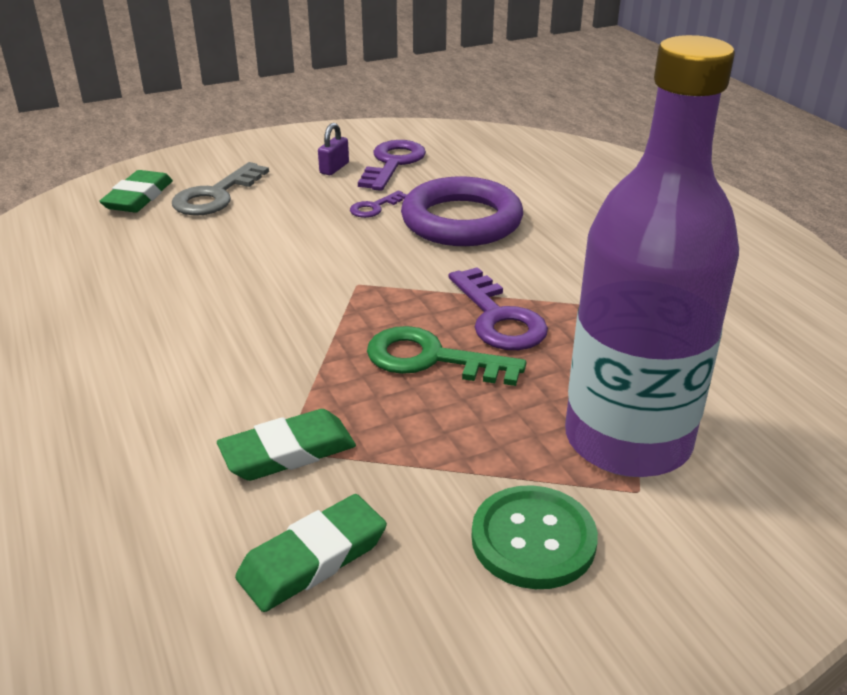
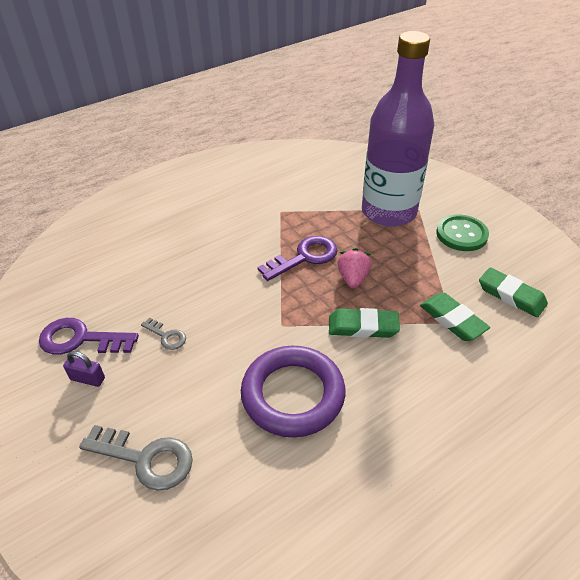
camera: 100 degrees left, 10 degrees up
green eraser [99,170,173,213] -> green eraser moved to [329,308,400,338]
purple key [350,191,406,218] -> grey key [141,318,186,350]
green key [367,326,527,386] -> pink strawberry [337,248,371,288]
purple ring [401,176,523,246] -> purple ring moved to [241,346,345,438]

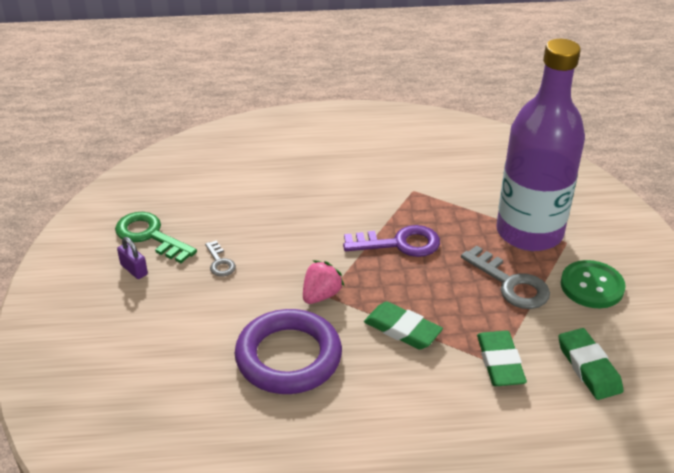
camera: 30 degrees right, 5 degrees down
purple key [39,318,139,355] -> green key [115,212,197,263]
grey key [79,425,193,491] -> grey key moved to [461,246,550,309]
pink strawberry [337,248,371,288] -> pink strawberry moved to [303,260,344,304]

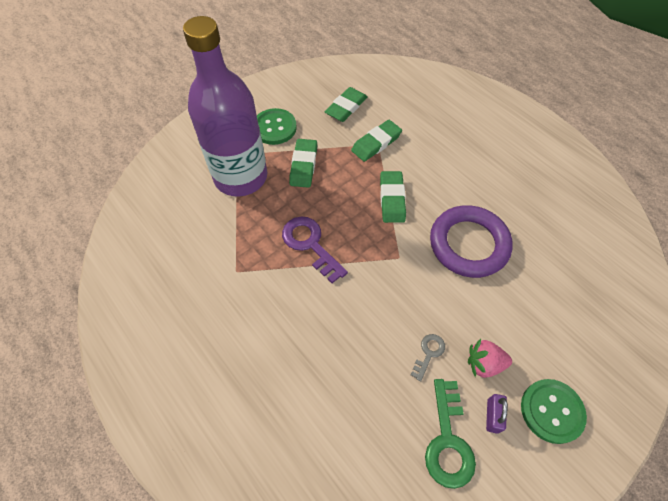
camera: 125 degrees left, 20 degrees up
pink strawberry [303,260,344,304] -> pink strawberry moved to [468,339,512,378]
grey key [461,246,550,309] -> green eraser [289,139,317,188]
none -> green button [521,379,587,444]

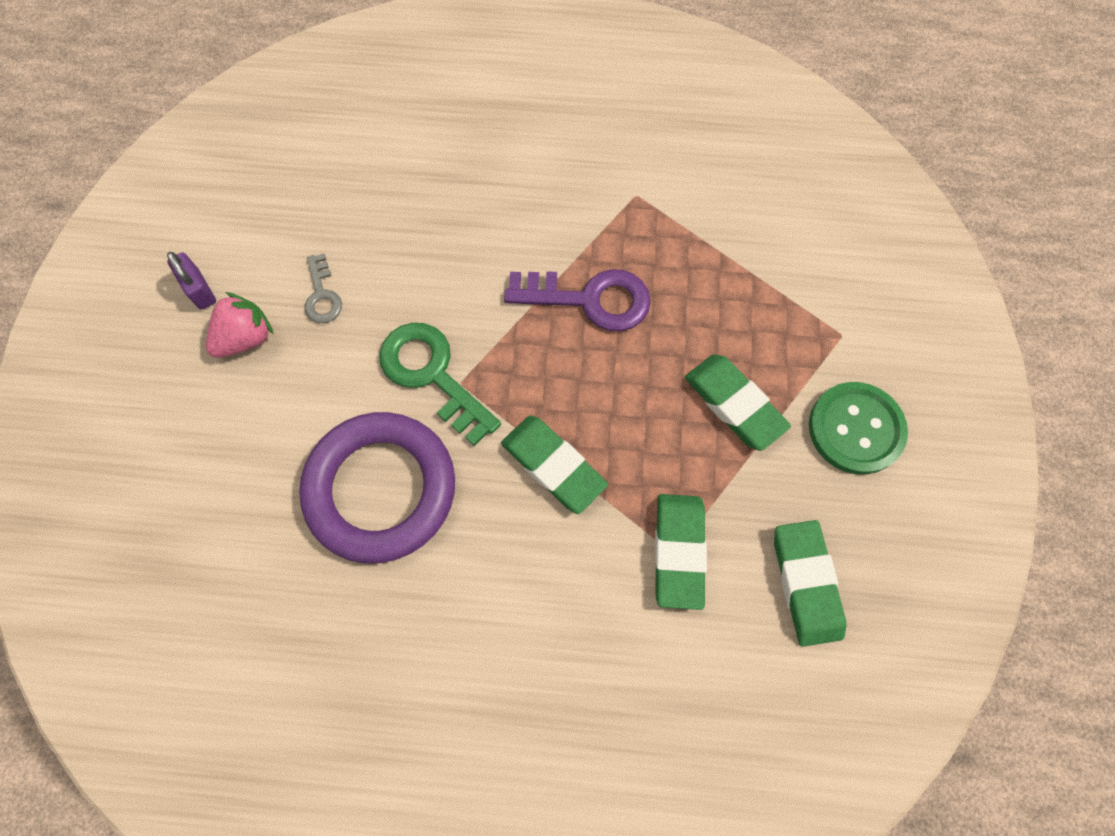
camera: 135 degrees right, 10 degrees up
purple bottle [183,16,267,196] -> none
green key [425,379,476,489] -> green key moved to [379,323,501,446]
green button [521,379,587,444] -> none

